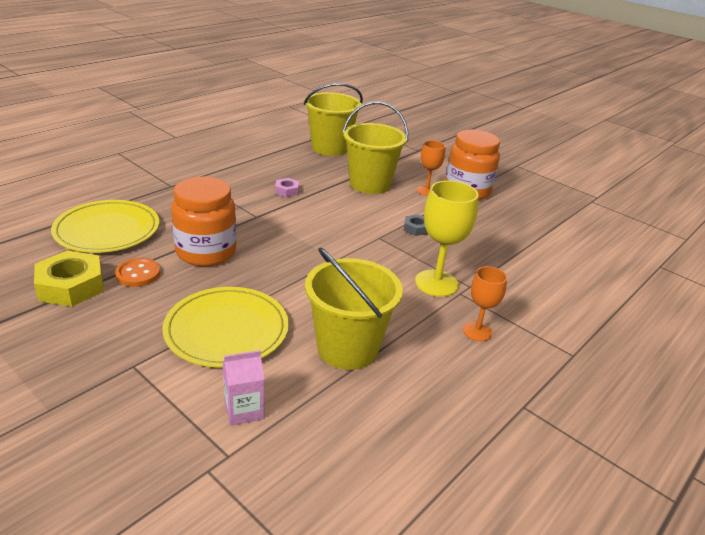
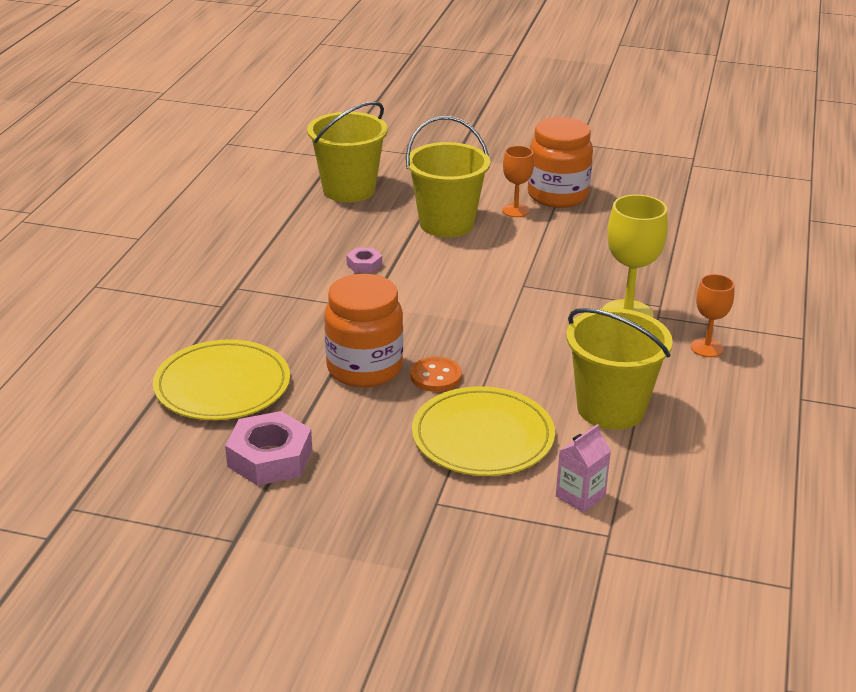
camera: 25 degrees left, 0 degrees up
yellow nut [34,250,104,307] -> pink nut [225,411,312,486]
orange button [115,258,160,287] -> orange button moved to [410,357,462,392]
grey nut [403,215,428,236] -> none

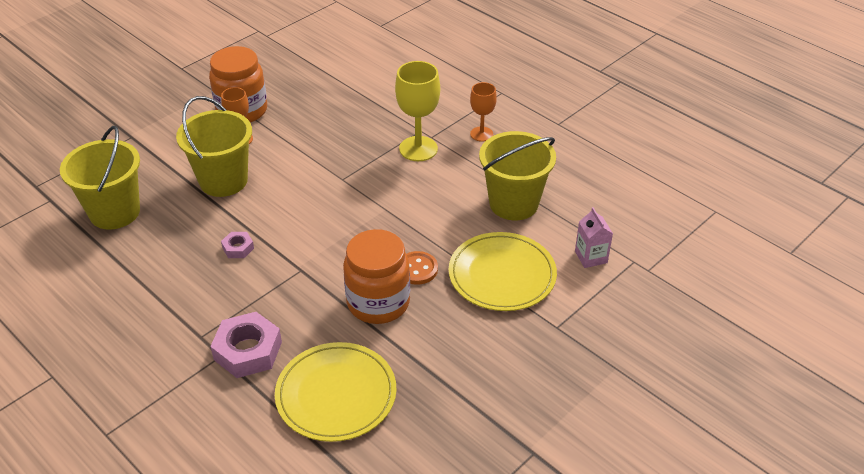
camera: 60 degrees left, 10 degrees up
pink nut [225,411,312,486] -> pink nut moved to [210,312,282,378]

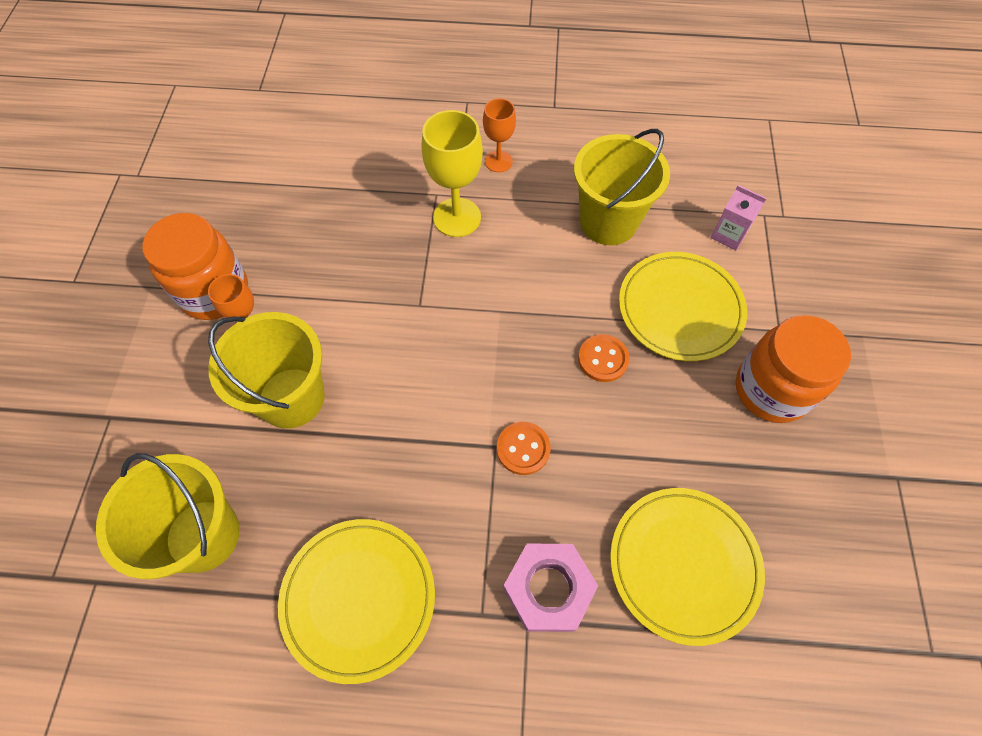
camera: 40 degrees left, 20 degrees up
pink nut [221,232,254,258] -> none
orange jar [343,229,410,324] -> orange jar moved to [736,315,851,423]
none -> yellow plate [278,519,435,684]
none -> orange button [497,422,551,475]

